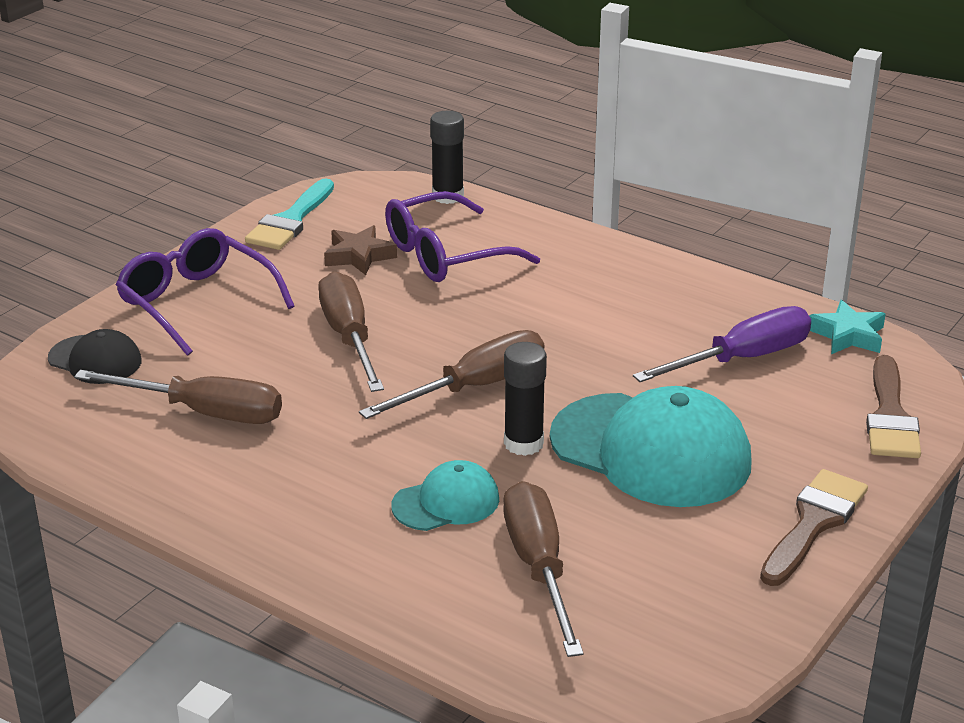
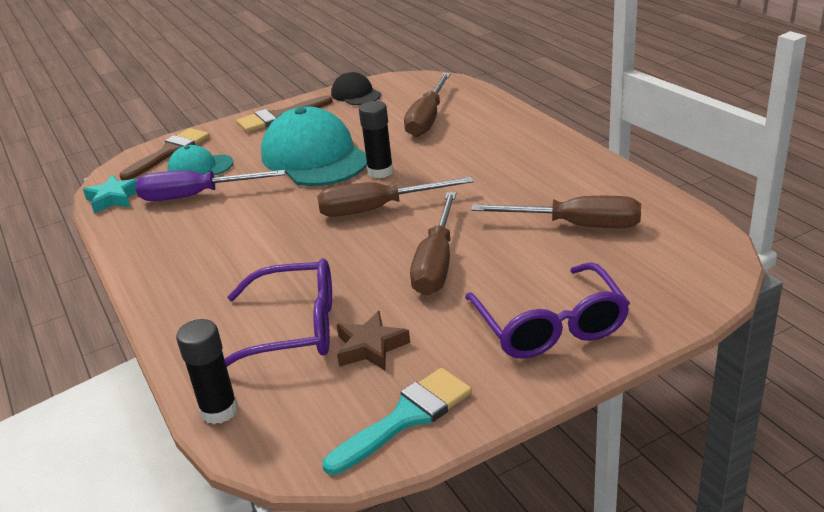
camera: 150 degrees left, 0 degrees up
black cap [48,329,142,384] -> black cap moved to [331,72,381,105]
brown screwdriver [74,370,282,424] -> brown screwdriver turned 150 degrees clockwise [471,196,641,228]
turquoise cap [391,460,499,531] -> turquoise cap moved to [167,145,233,175]

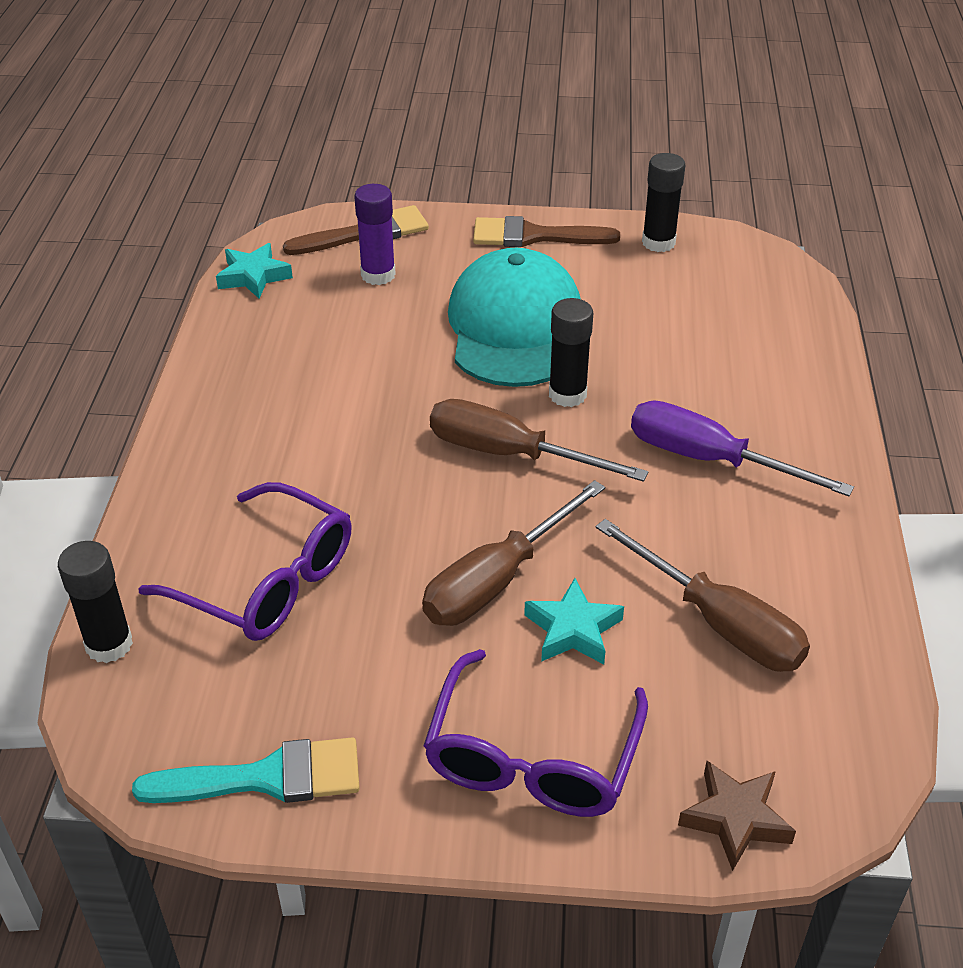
camera: 30 degrees right, 10 degrees up
purple screwdriver [136,170,285,201] -> purple screwdriver moved to [631,400,854,496]
turquoise cap [167,145,233,175] -> purple glue stick [354,184,396,285]
black cap [331,72,381,105] -> black glue stick [642,153,685,252]
brown star [337,311,410,370] -> brown star moved to [678,761,796,871]
brown screwdriver [404,73,451,137] -> none
none -> turquoise star [524,578,624,664]

